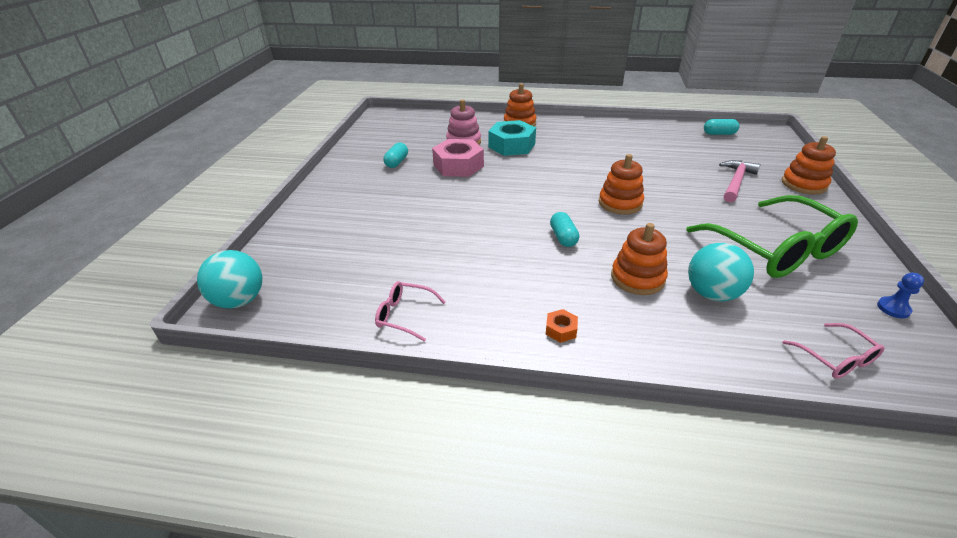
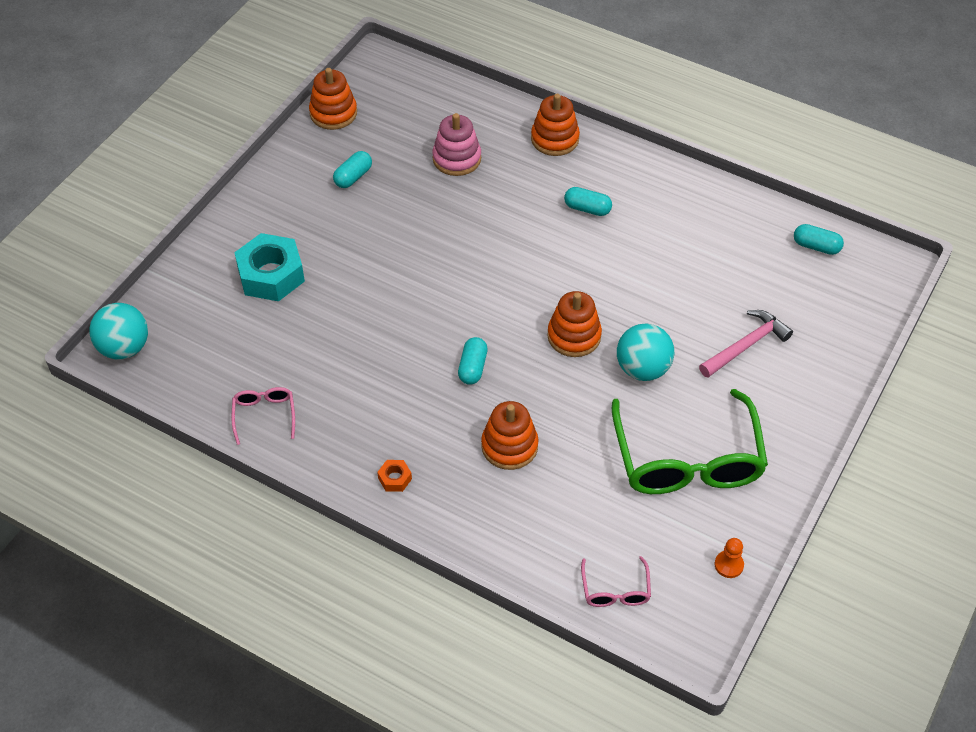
camera: 20 degrees right, 15 degrees up
pink glasses [375,281,446,342] -> pink glasses turned 45 degrees clockwise [231,387,295,445]
pink nut [432,139,484,177] -> none
turquoise nut [488,120,536,156] -> turquoise nut moved to [234,233,305,301]
turquoise ball [688,243,754,301] -> turquoise ball moved to [617,324,674,381]
orange stacking toy [782,136,836,195] -> orange stacking toy moved to [309,68,357,130]
blue pawn [877,273,924,318] -> orange pawn [715,538,744,578]
none -> turquoise capsule [564,187,612,216]

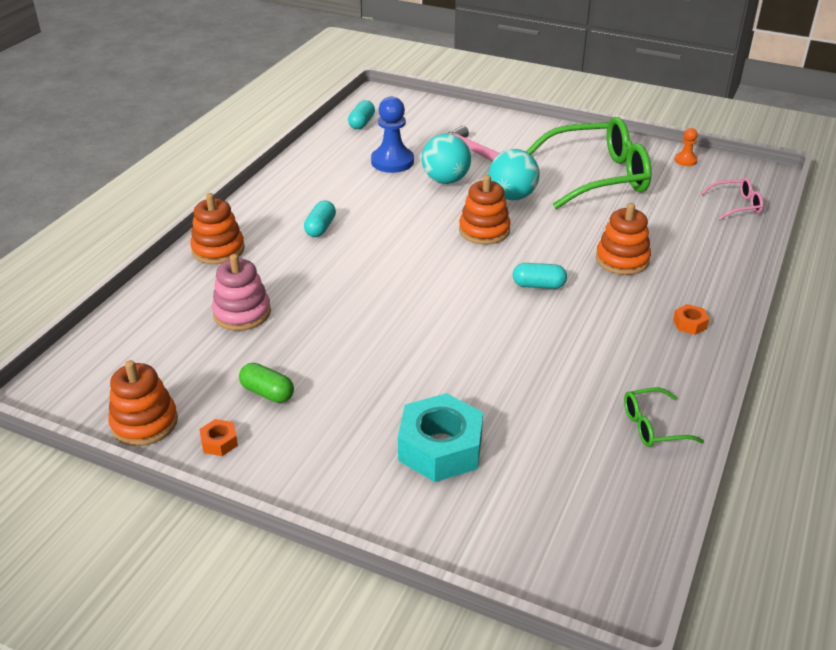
camera: 95 degrees left, 15 degrees down
turquoise ball [89,303,148,359] -> turquoise ball moved to [422,134,471,184]
pink glasses [231,387,295,445] -> green glasses [624,387,704,447]
turquoise capsule [333,151,372,188] -> green capsule [239,363,294,403]
none -> orange nut [199,419,238,456]
none -> blue pawn [371,97,414,173]

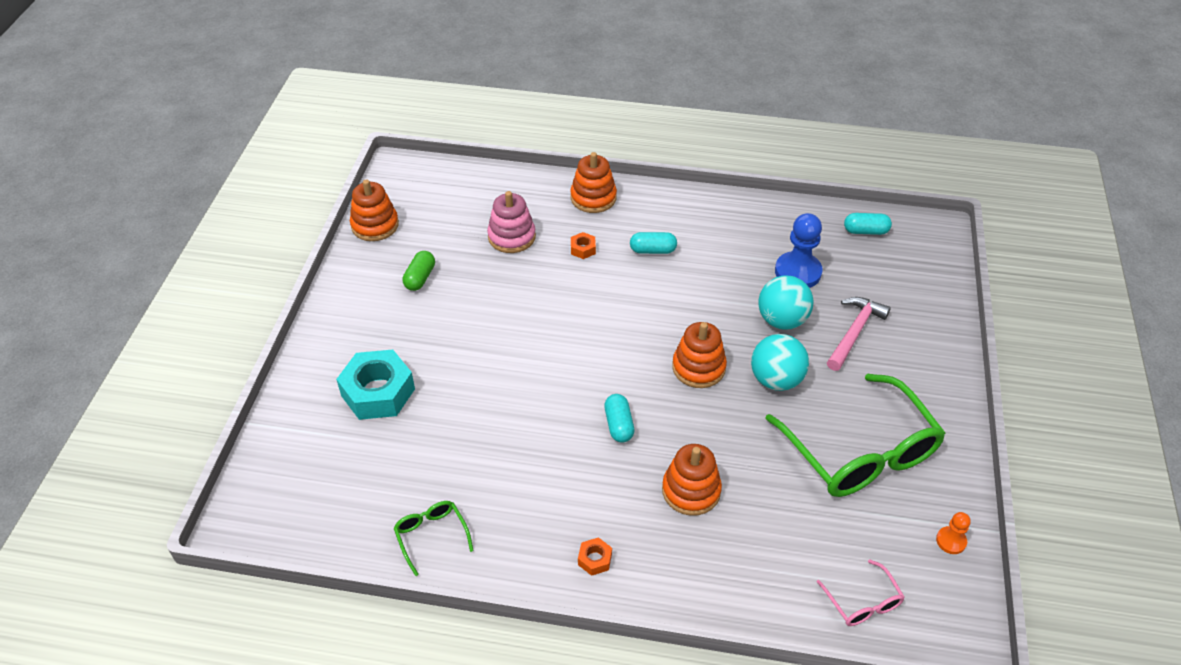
camera: 75 degrees right, 10 degrees up
orange nut [199,419,238,456] -> orange nut moved to [571,232,596,259]

